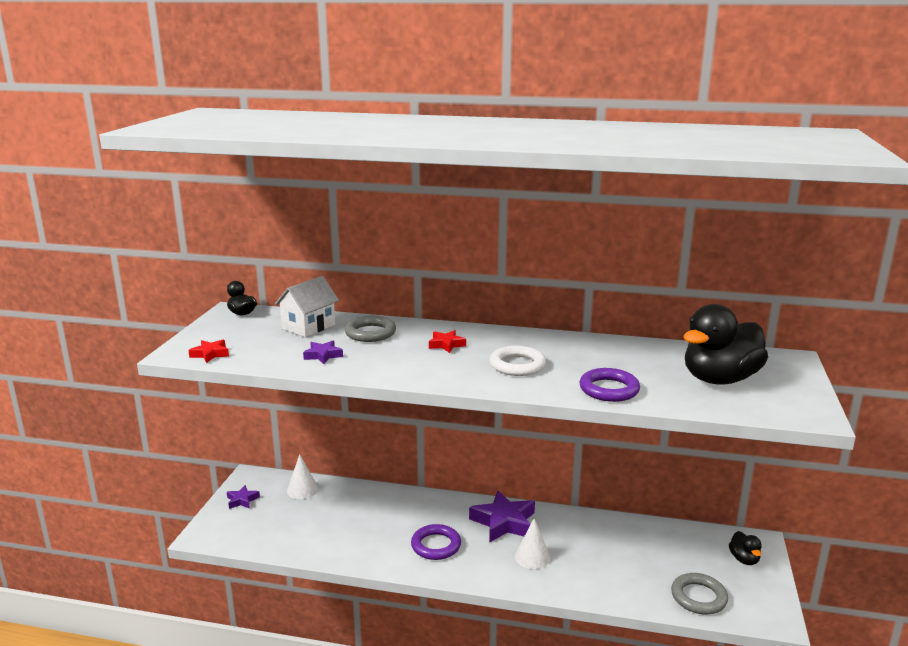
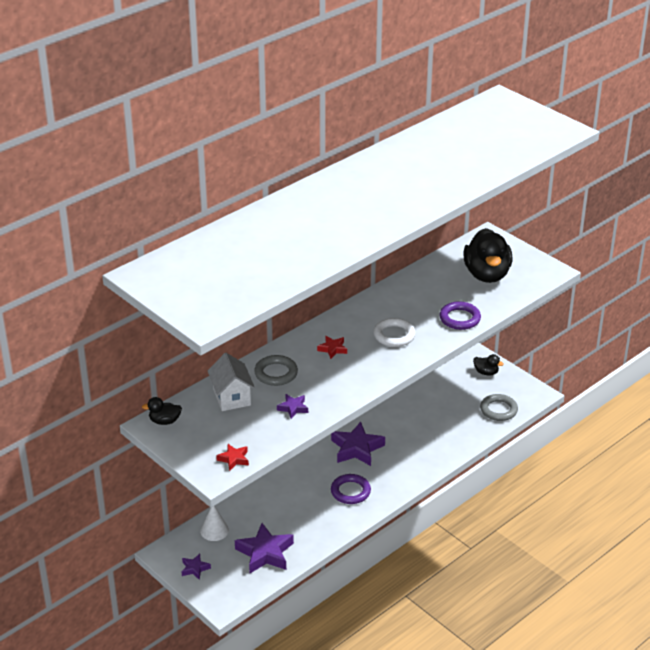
camera: 55 degrees left, 15 degrees up
white cone [515,518,550,569] -> none
none -> purple star [235,523,294,573]

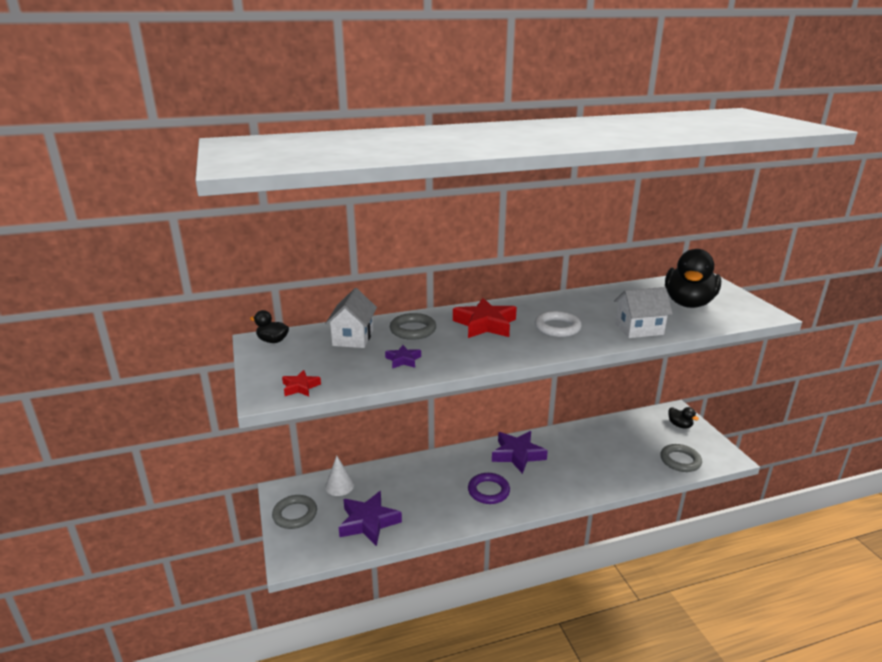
camera: 25 degrees right, 10 degrees down
purple star [182,554,211,580] -> grey ring [272,495,317,529]
red star [317,336,347,359] -> red star [453,298,517,338], size x1.98
purple ring [440,301,481,330] -> white house [614,287,673,338]

